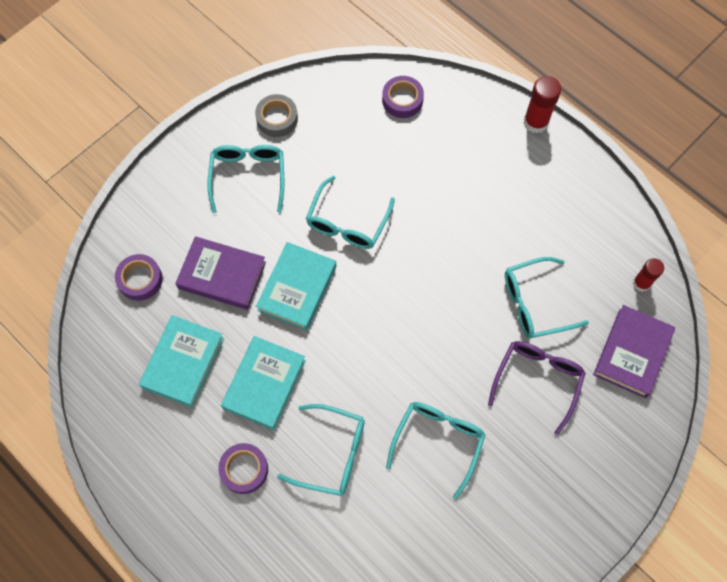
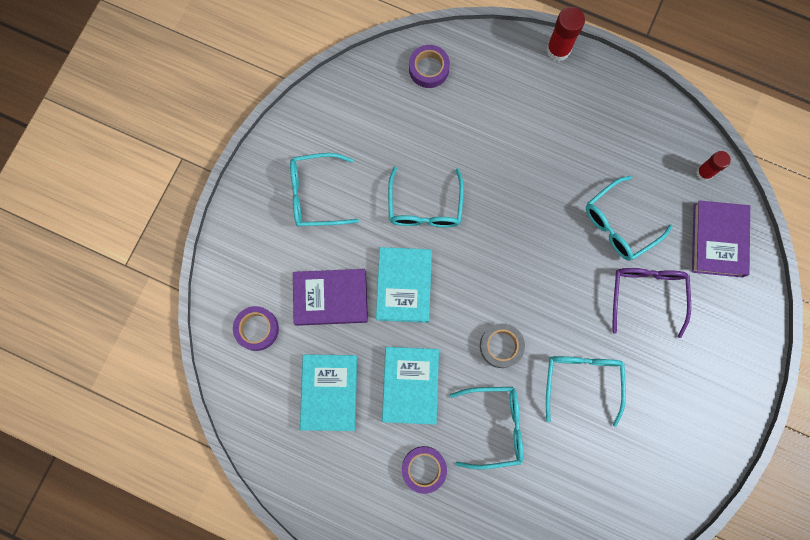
camera: 20 degrees left, 10 degrees up
turquoise glasses [207,145,284,213] -> turquoise glasses turned 75 degrees counterclockwise [290,153,359,227]
grey tape [255,94,298,137] -> grey tape moved to [480,323,525,368]

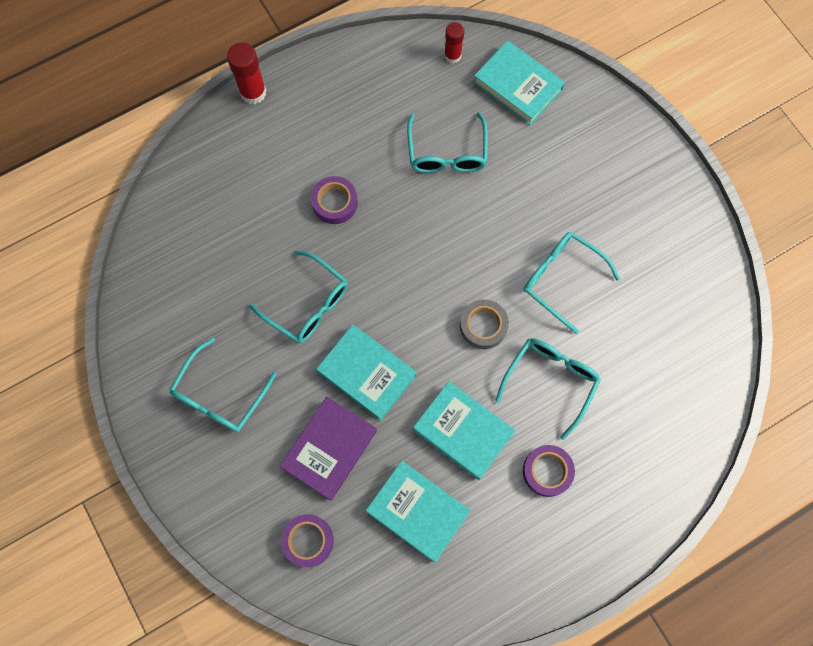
camera: 55 degrees left, 5 degrees down
purple tape [409,45,450,88] -> purple tape moved to [311,176,358,224]
purple glasses [613,268,691,338] -> none
purple book [692,200,750,277] -> turquoise book [473,40,565,126]

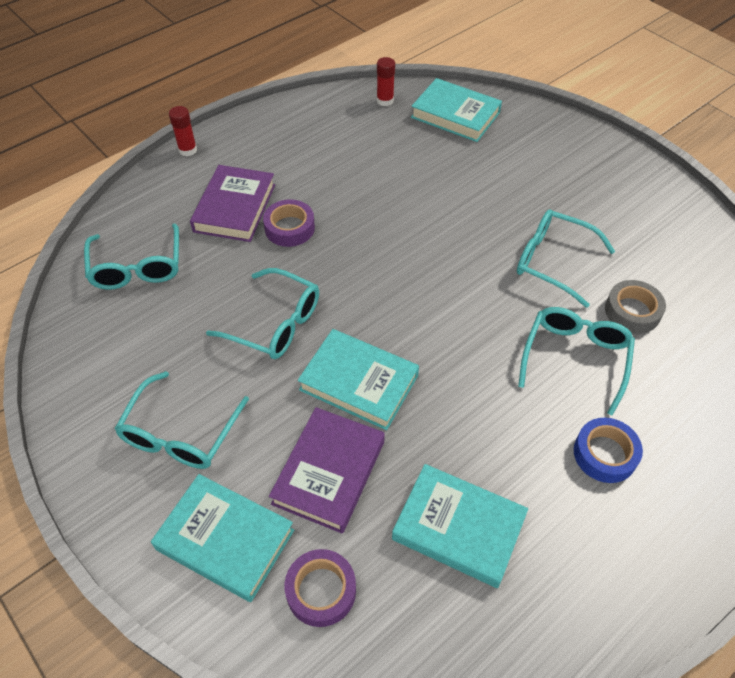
camera: 10 degrees left, 20 degrees down
red glue stick [227,43,267,104] -> red glue stick [169,106,197,156], size x0.66
turquoise glasses [407,112,488,173] -> turquoise glasses moved to [84,223,179,290]
turquoise book [413,381,515,480] -> turquoise book moved to [151,474,294,602]
grey tape [460,299,509,349] -> grey tape moved to [605,280,666,334]
purple tape [523,445,575,497] -> blue tape [574,418,643,483]
none -> purple book [190,165,275,242]

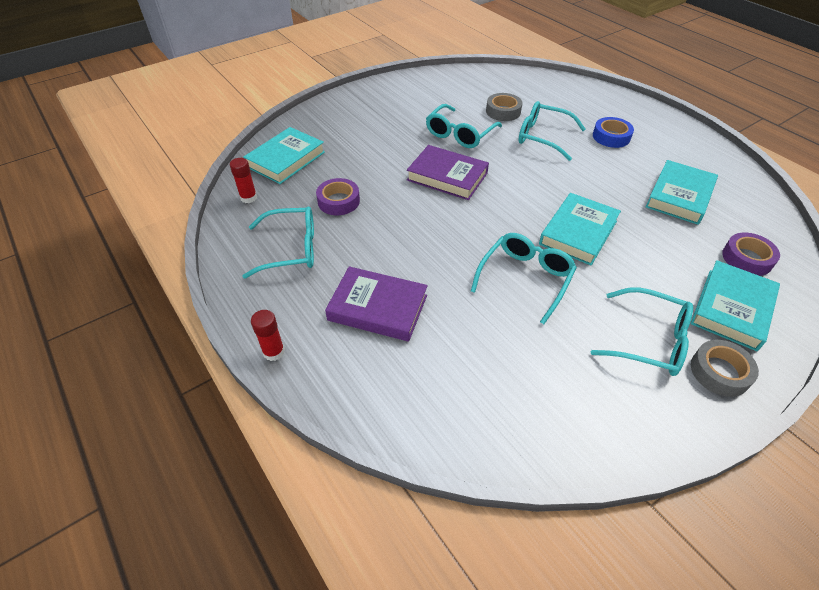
camera: 85 degrees left, 5 degrees down
turquoise glasses [84,223,179,290] -> turquoise glasses moved to [242,207,314,279]
purple tape [263,199,315,247] -> purple tape moved to [316,178,360,215]
purple book [269,407,385,534] -> purple book moved to [407,145,489,200]
none -> grey tape [691,340,759,397]

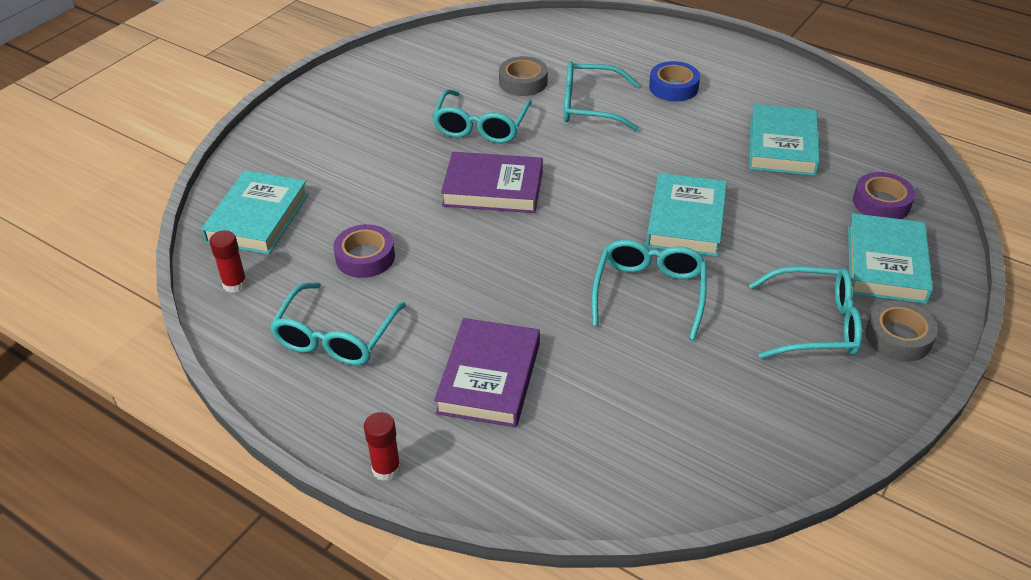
camera: 20 degrees left, 5 degrees down
turquoise glasses [242,207,314,279] -> turquoise glasses turned 135 degrees clockwise [270,282,406,366]
purple book [325,266,428,342] -> purple book turned 75 degrees counterclockwise [434,318,540,427]

